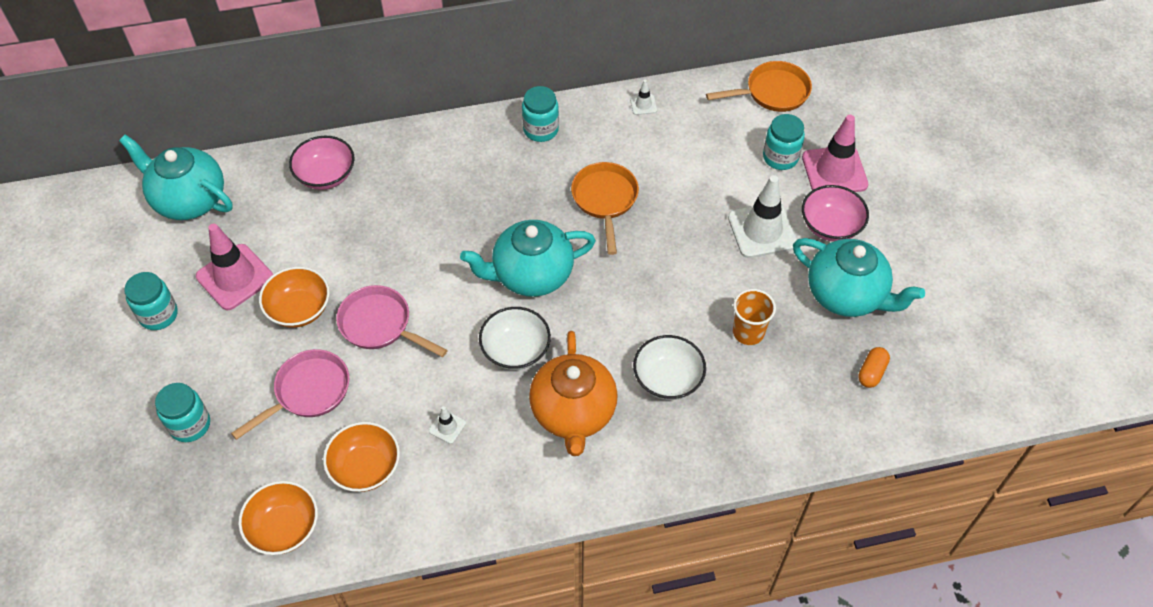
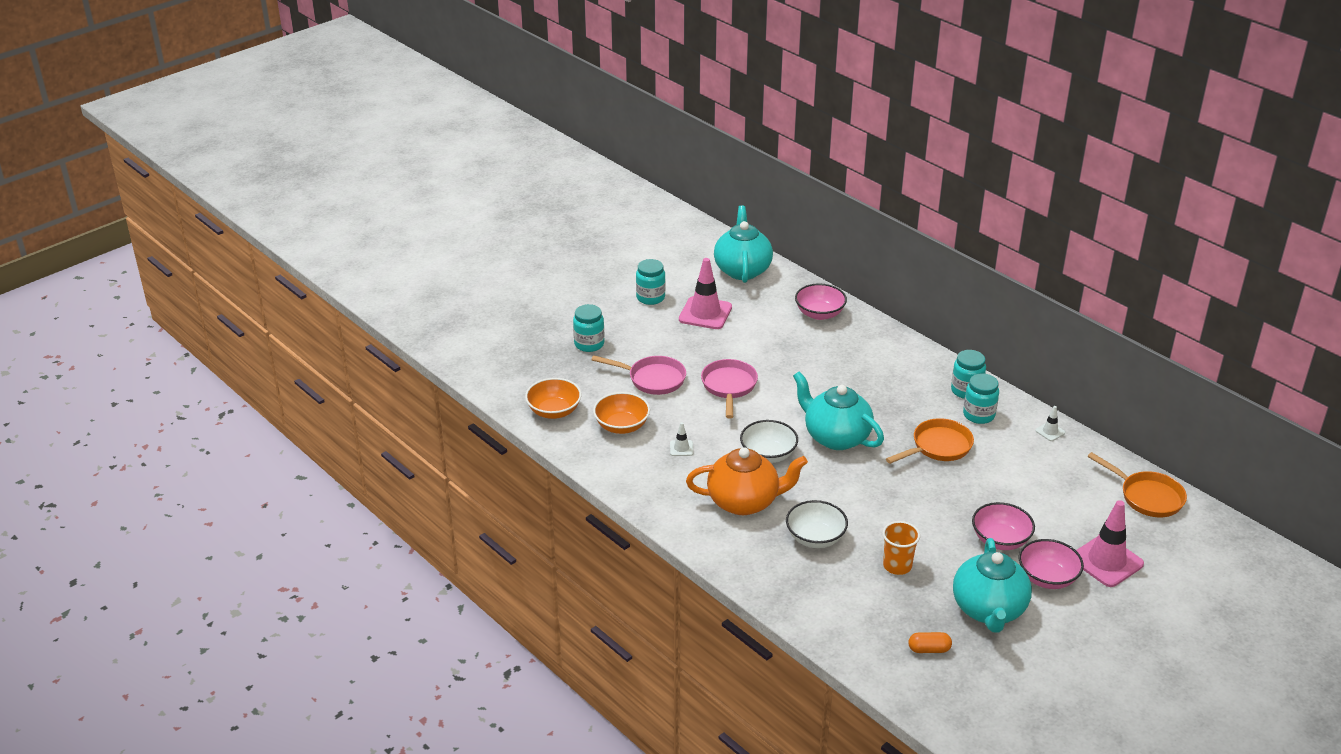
camera: 60 degrees right, 20 degrees down
orange bowl [259,266,330,328] -> none
orange teapot [529,331,618,456] -> orange teapot turned 150 degrees counterclockwise [686,448,808,515]
white traffic cone [728,175,797,258] -> pink bowl [972,502,1035,550]
turquoise jar [763,114,805,170] -> turquoise jar moved to [963,373,999,424]

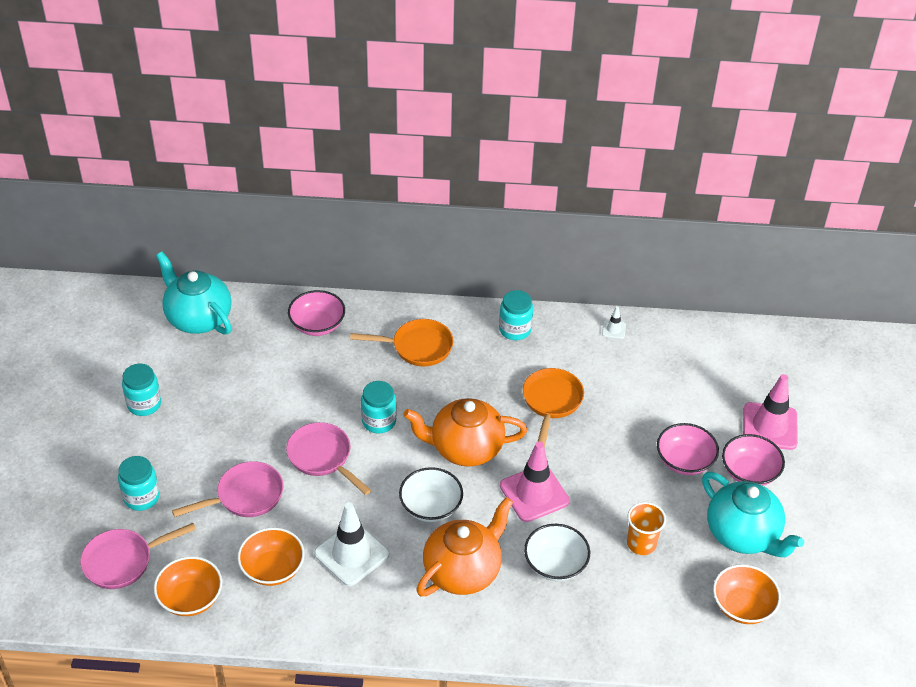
camera: 45 degrees left, 10 degrees up
white traffic cone [670,422,693,456] -> white traffic cone [314,503,389,586], size x2.22
pink traffic cone [679,258,732,329] -> pink traffic cone moved to [500,442,570,522]
turquoise teapot [793,371,884,450] -> orange teapot [403,398,527,467]
orange capsule [909,632,952,653] -> orange bowl [713,564,781,624]
turquoise jar [963,373,999,424] -> turquoise jar moved to [361,381,397,433]
orange pan [1088,452,1187,517] -> orange pan moved to [350,319,454,366]
none -> pink pan [80,523,196,589]

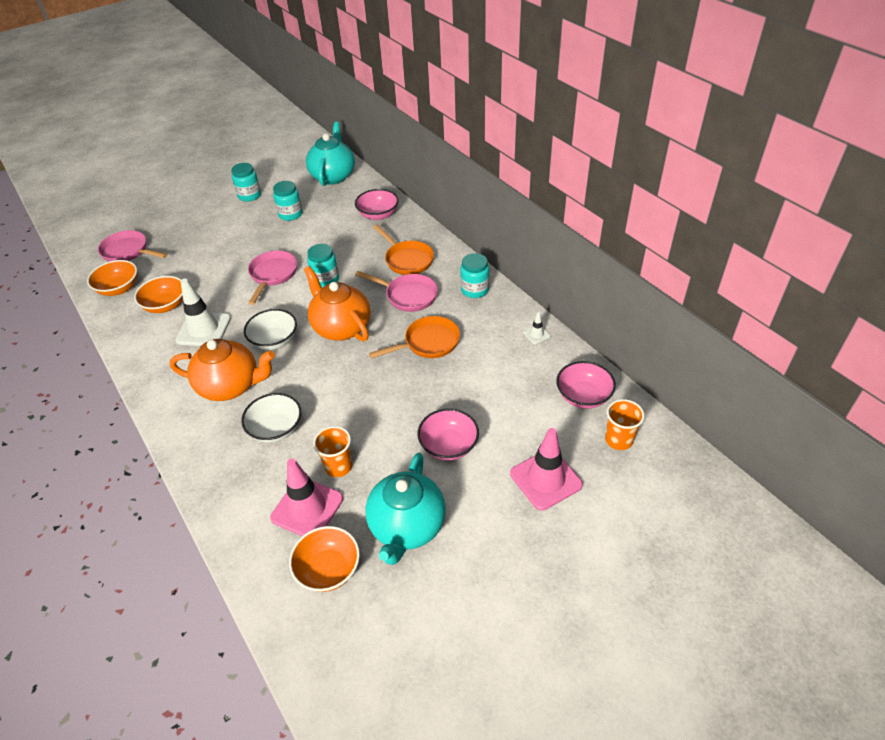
camera: 55 degrees right, 0 degrees up
turquoise jar [118,456,160,511] -> turquoise jar moved to [273,181,303,221]
pink pan [172,461,284,517] -> pink pan moved to [355,271,438,312]
pink traffic cone [500,442,570,522] -> pink traffic cone moved to [270,459,343,536]
pink bowl [722,434,785,486] -> pink bowl moved to [556,361,616,409]
none -> orange cup [605,399,645,450]

